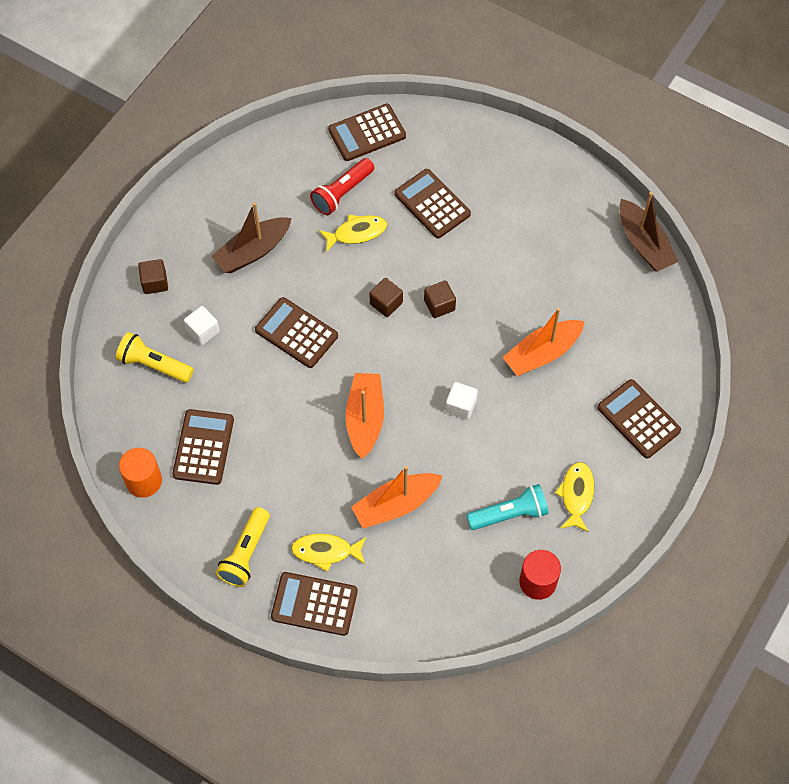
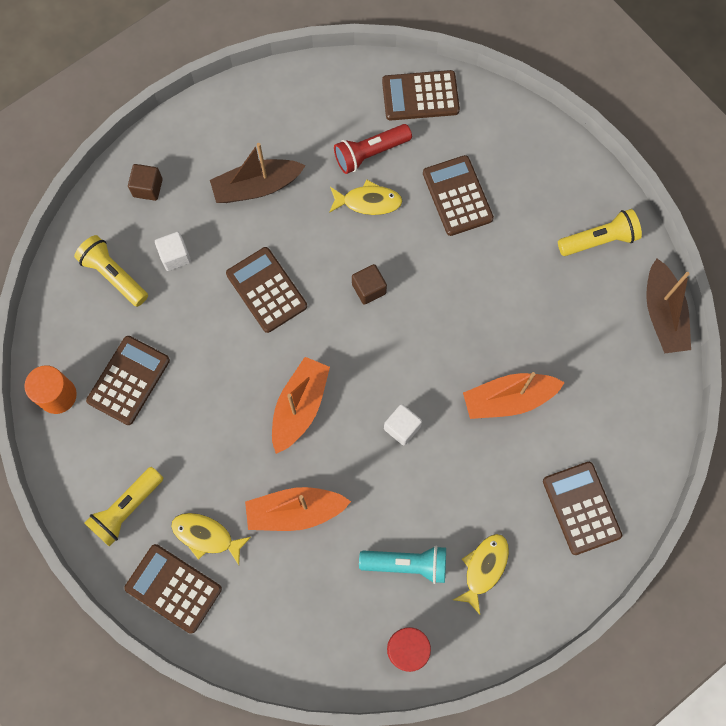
camera: 20 degrees right, 10 degrees up
brown cube [424,280,456,318] -> none
none -> yellow flashlight [558,209,642,256]

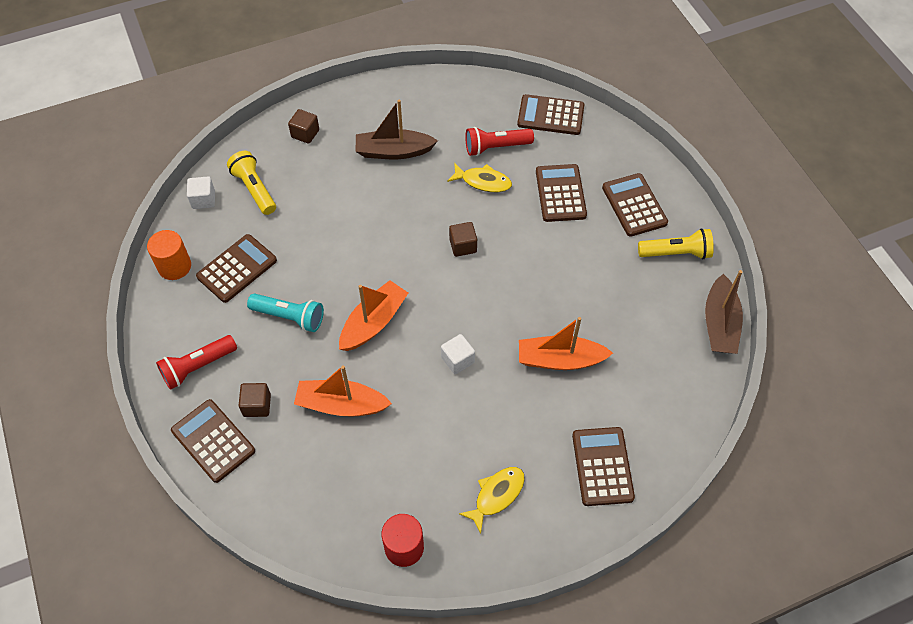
camera: 15 degrees right, 15 degrees down
yellow flashlight [84,467,163,546] -> red flashlight [156,335,237,390]
white cube [155,232,191,271] -> white cube moved to [187,176,215,209]
yellow fish [171,513,251,565] -> brown cube [238,383,271,417]
brown calculator [226,247,307,333] -> brown calculator moved to [602,173,668,237]
turquoise flashlight [359,546,446,584] -> turquoise flashlight moved to [247,294,324,332]

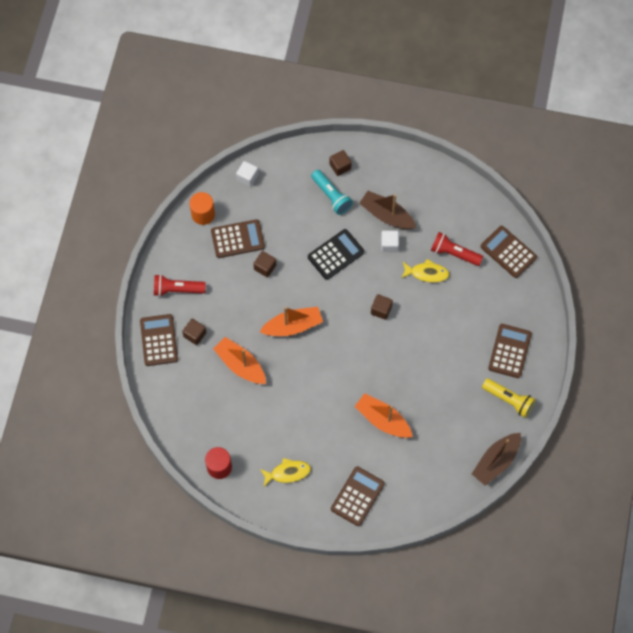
camera: 35 degrees right, 10 degrees up
yellow flashlight [227,151,276,215] -> none
turquoise flashlight [247,294,324,332] -> turquoise flashlight moved to [311,170,353,215]
white cube [441,334,475,374] -> white cube moved to [381,231,399,252]
yellow fish [447,163,512,192] -> yellow fish turned 45 degrees counterclockwise [401,259,450,283]
brown calculator [536,164,587,222] -> none
none -> brown cube [253,251,276,277]
none -> black calculator [308,229,364,280]

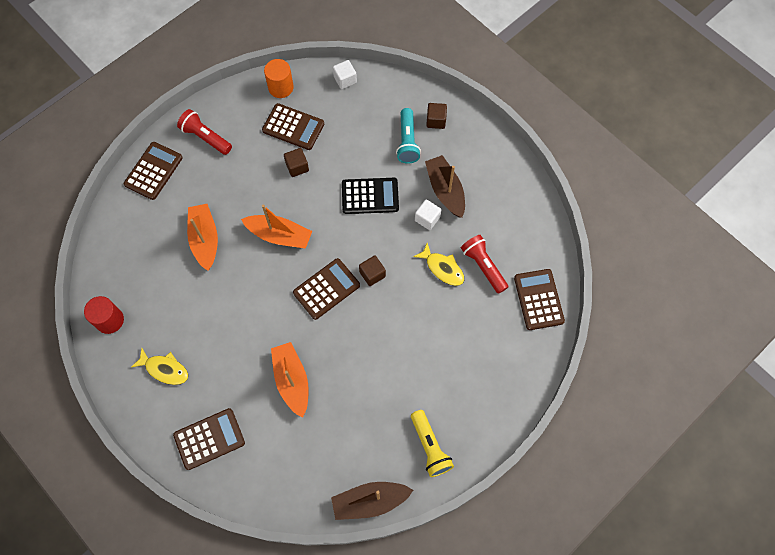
camera: 35 degrees right, 0 degrees up
brown cube [182,319,206,345] -> none
brown calculator [488,324,532,378] -> brown calculator moved to [293,258,360,320]

